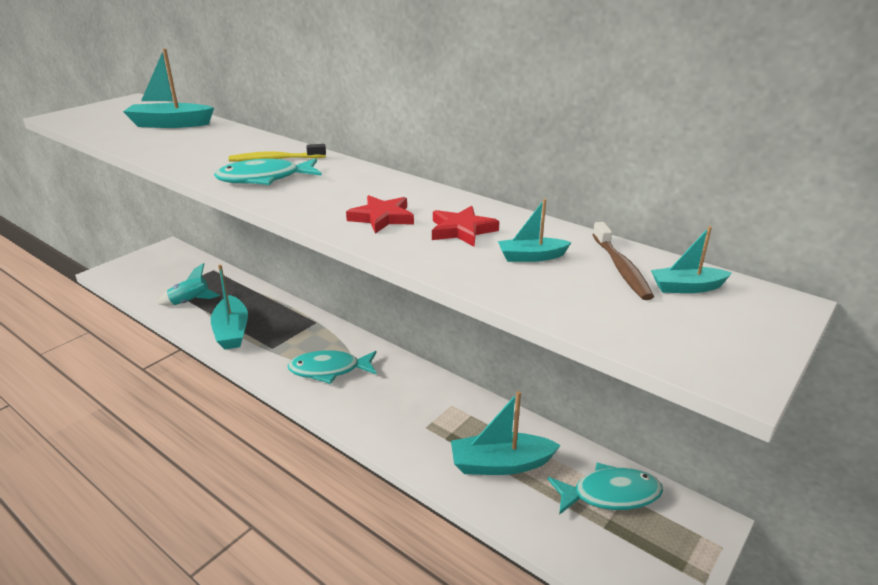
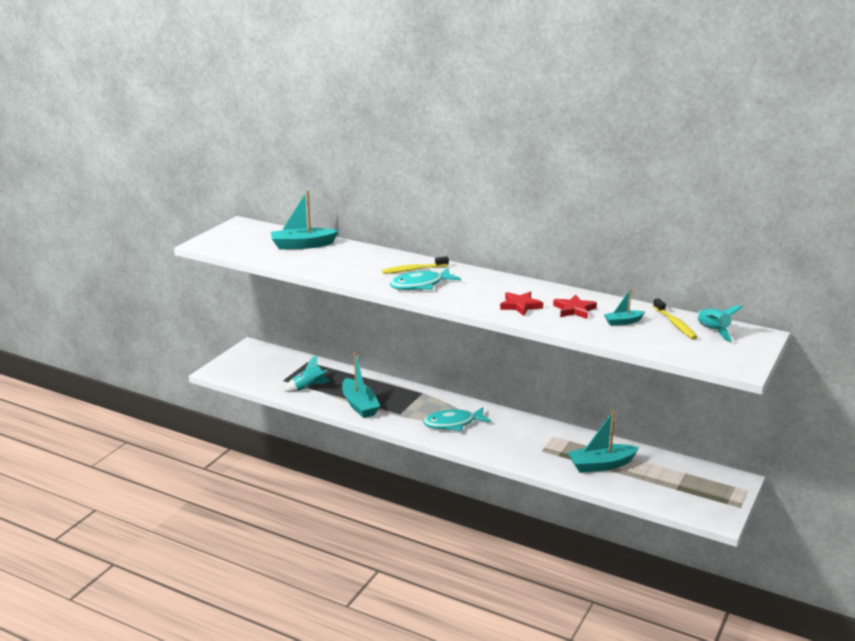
camera: 10 degrees left, 5 degrees down
turquoise fish [548,463,663,515] -> none
brown toothbrush [592,222,654,300] -> yellow toothbrush [653,298,697,340]
turquoise boat [651,226,732,293] -> turquoise rocket [697,306,743,342]

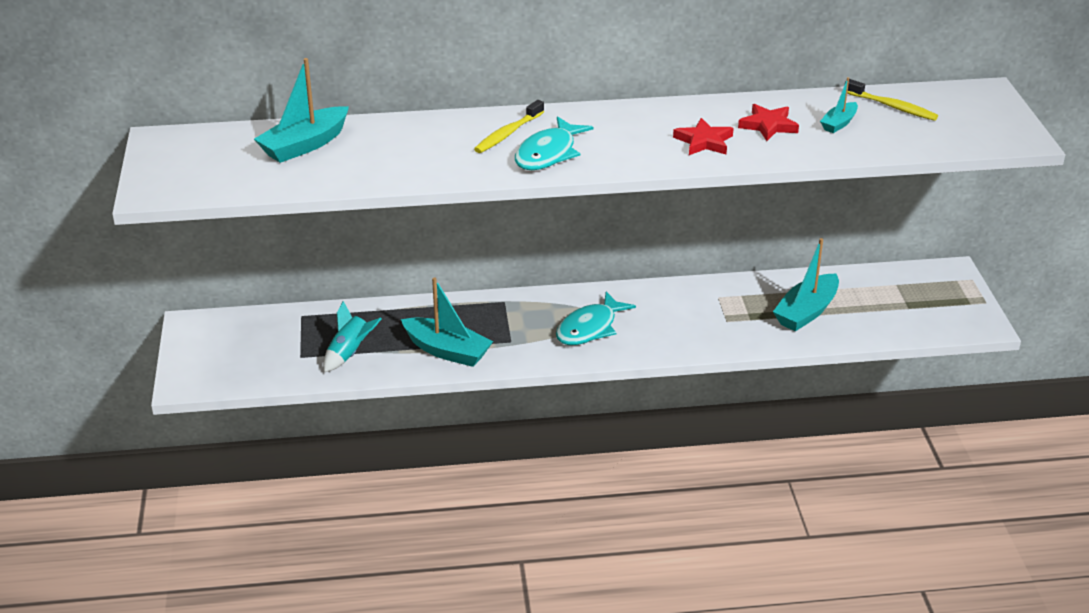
camera: 35 degrees left, 10 degrees up
turquoise rocket [697,306,743,342] -> none

